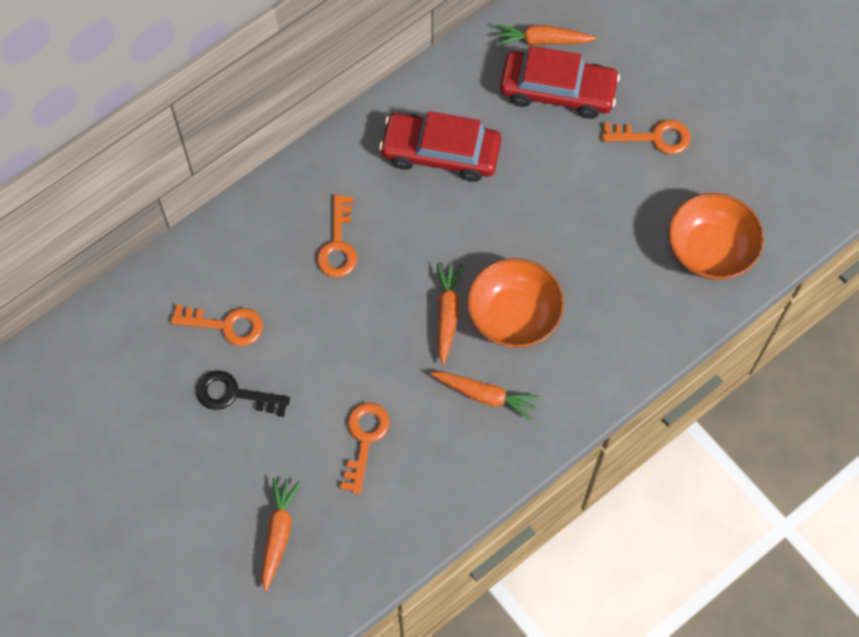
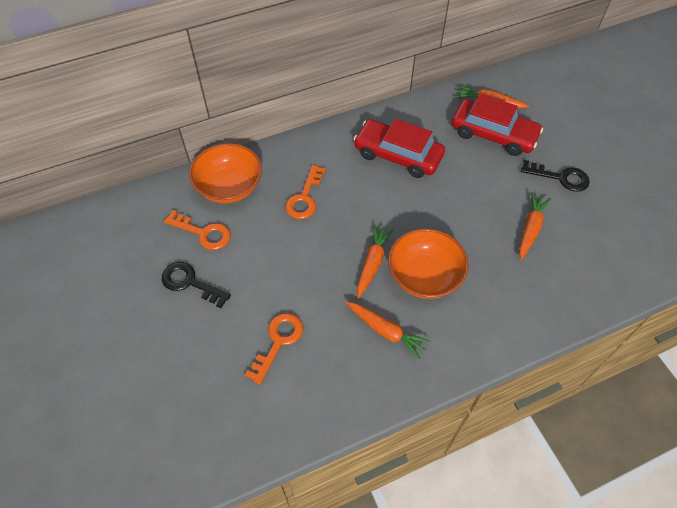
camera: 15 degrees right, 10 degrees down
orange carrot [262,478,300,591] -> orange carrot moved to [519,192,551,260]
orange key [602,120,690,154] -> black key [521,160,590,192]
orange bowl [669,193,764,280] -> orange bowl moved to [189,143,262,204]

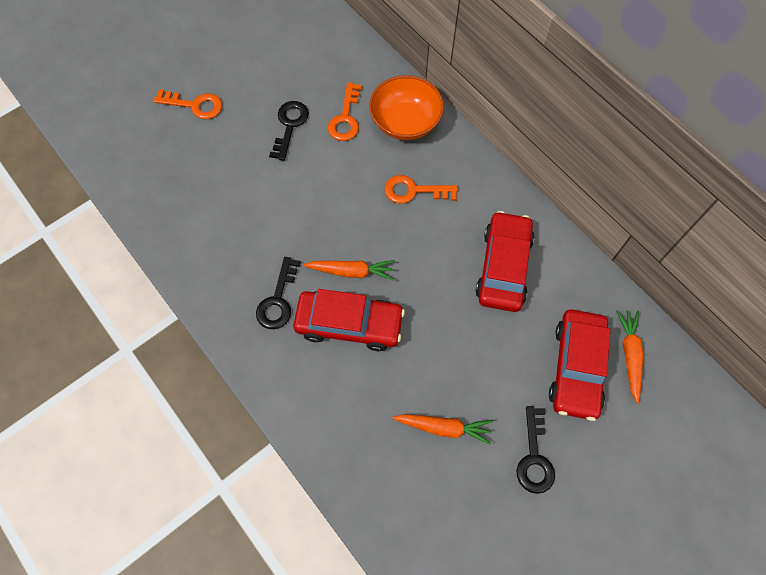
camera: 75 degrees right, 10 degrees up
orange key [245,313,303,385] -> orange key moved to [154,89,222,119]
orange carrot [346,301,431,359] -> black key [256,257,301,329]
orange bowl [388,229,469,299] -> red car [293,289,405,351]

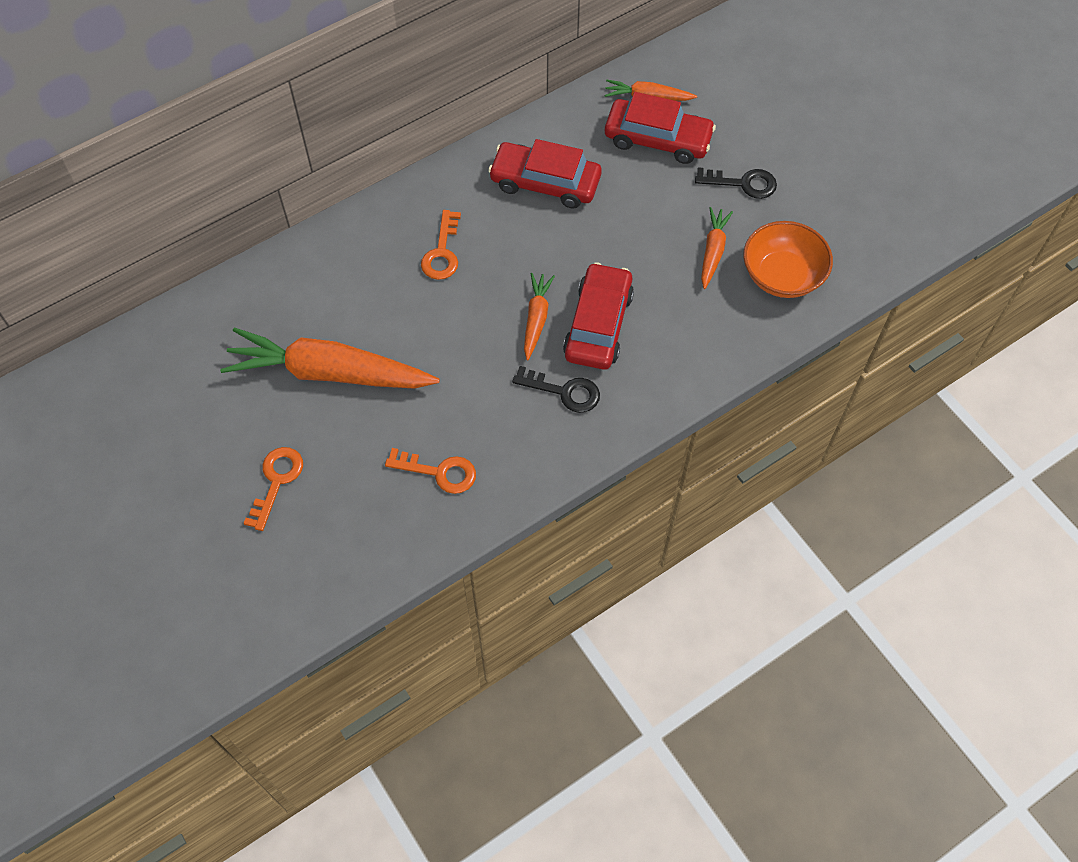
camera: 85 degrees left, 5 degrees down
black key [269,101,309,161] -> orange carrot [220,328,440,389]
orange key [328,82,362,141] -> orange key moved to [385,448,476,494]
orange bowl [369,75,444,140] -> orange bowl moved to [743,221,833,298]

